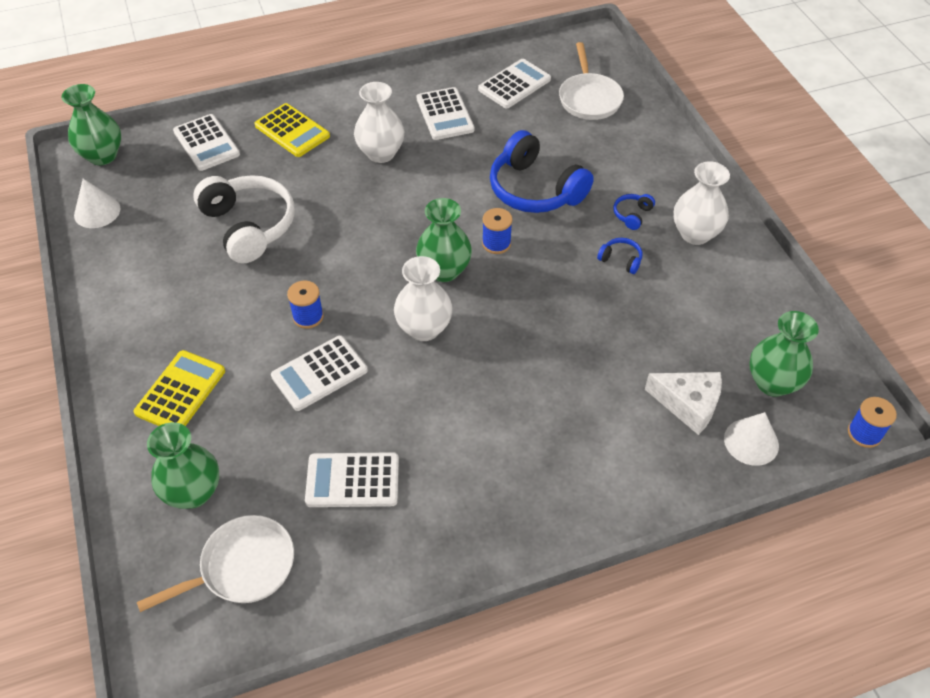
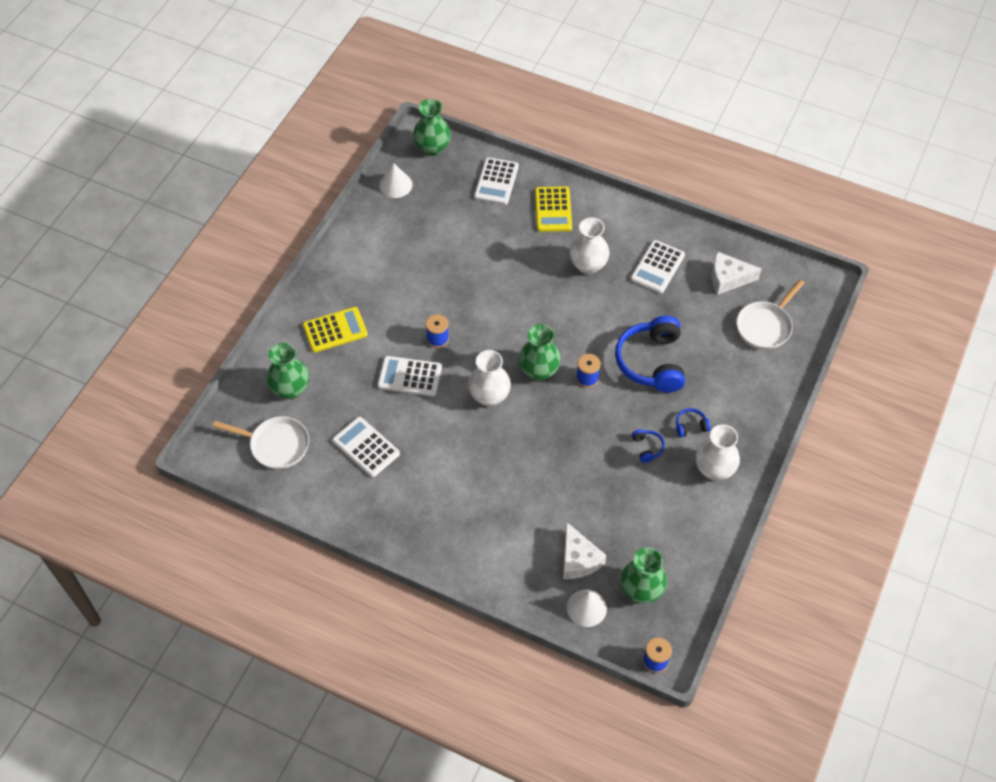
camera: 45 degrees right, 5 degrees up
white headphones [193,175,295,264] -> none
white calculator [478,59,551,108] -> white cheese [712,252,761,295]

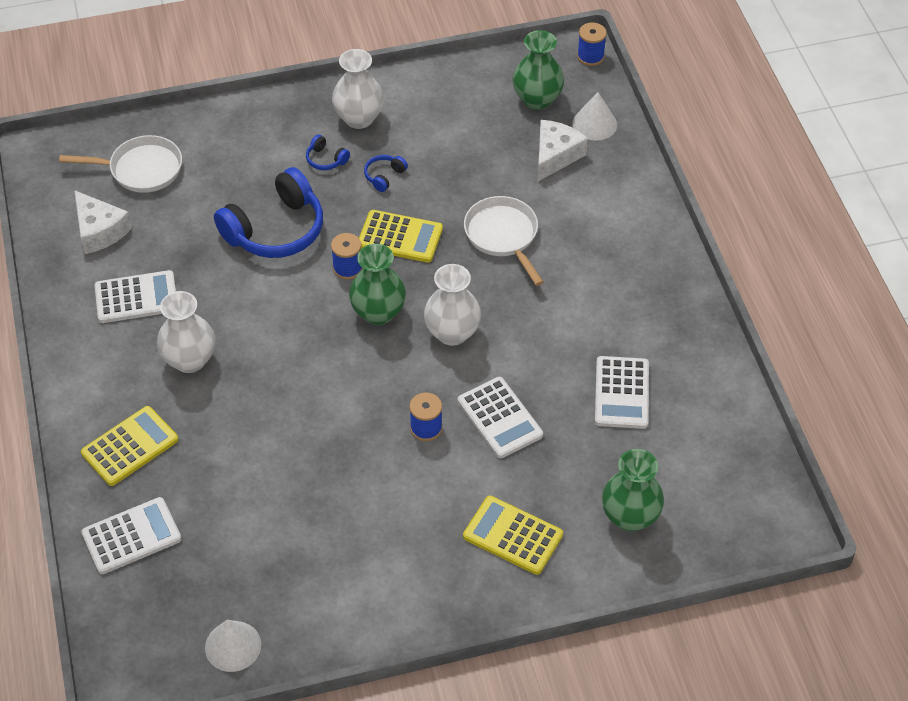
camera: 130 degrees left, 5 degrees down
white pan [213,416,309,469] -> white pan moved to [464,196,544,286]
green vase [413,99,451,156] -> none
none -> yellow calculator [359,210,443,263]

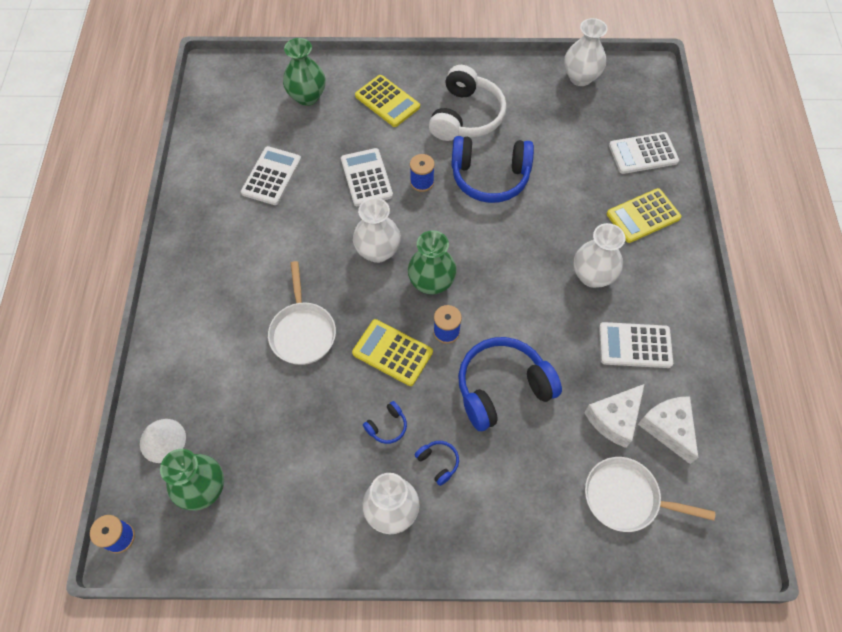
camera: 165 degrees left, 10 degrees up
white cone [205,620,261,672] -> white vase [564,18,608,86]
white cheese [538,120,588,181] -> white cheese moved to [584,384,644,448]
none -> white headphones [429,65,506,141]
none -> blue headphones [451,136,534,203]

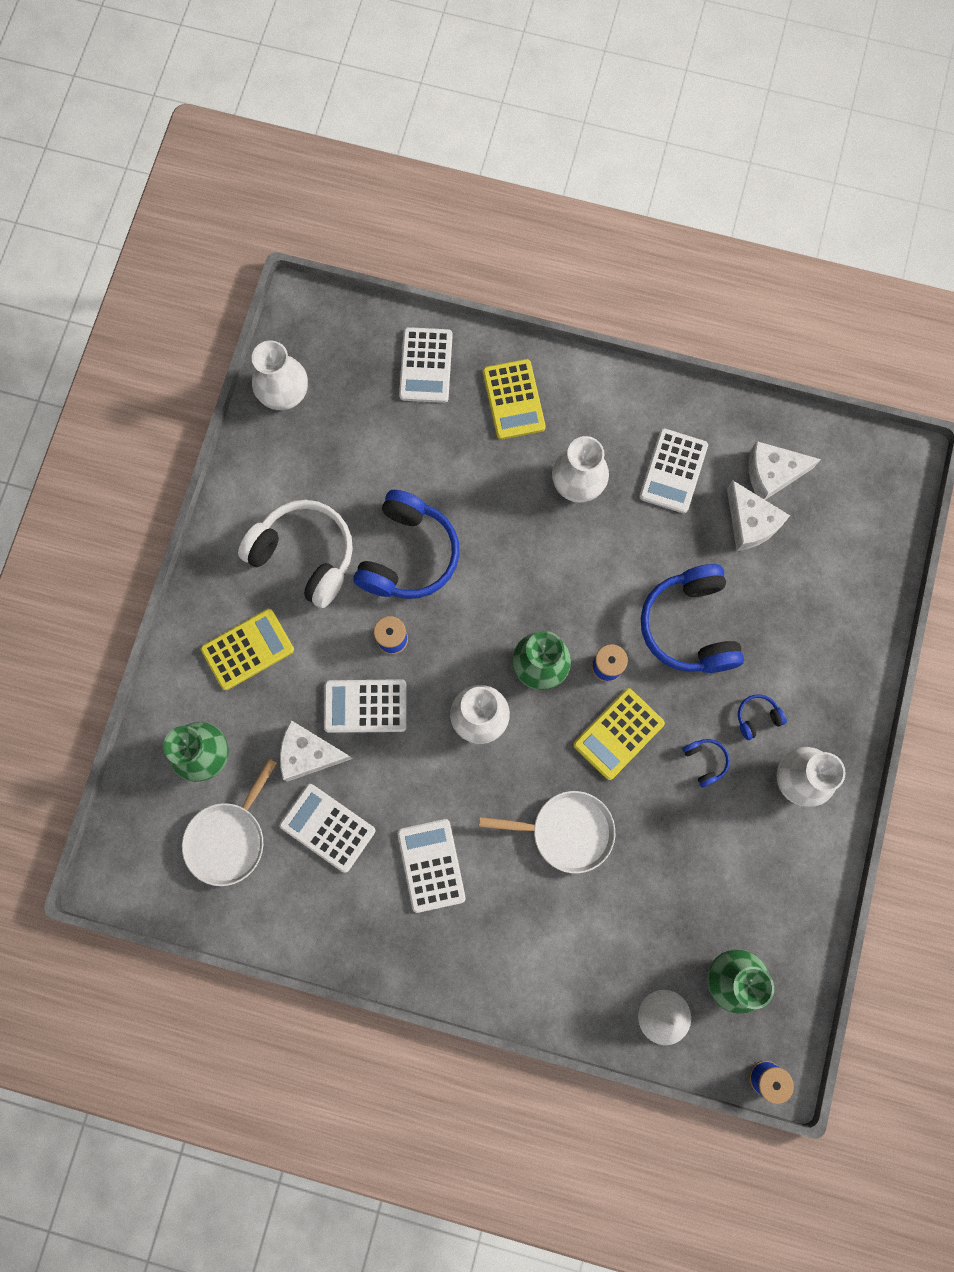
camera: 75 degrees left, 15 degrees up
white pan [585,457,715,532] -> white pan moved to [182,758,277,886]
none -> white cheese [280,720,353,782]
none -> white calculator [398,819,466,913]

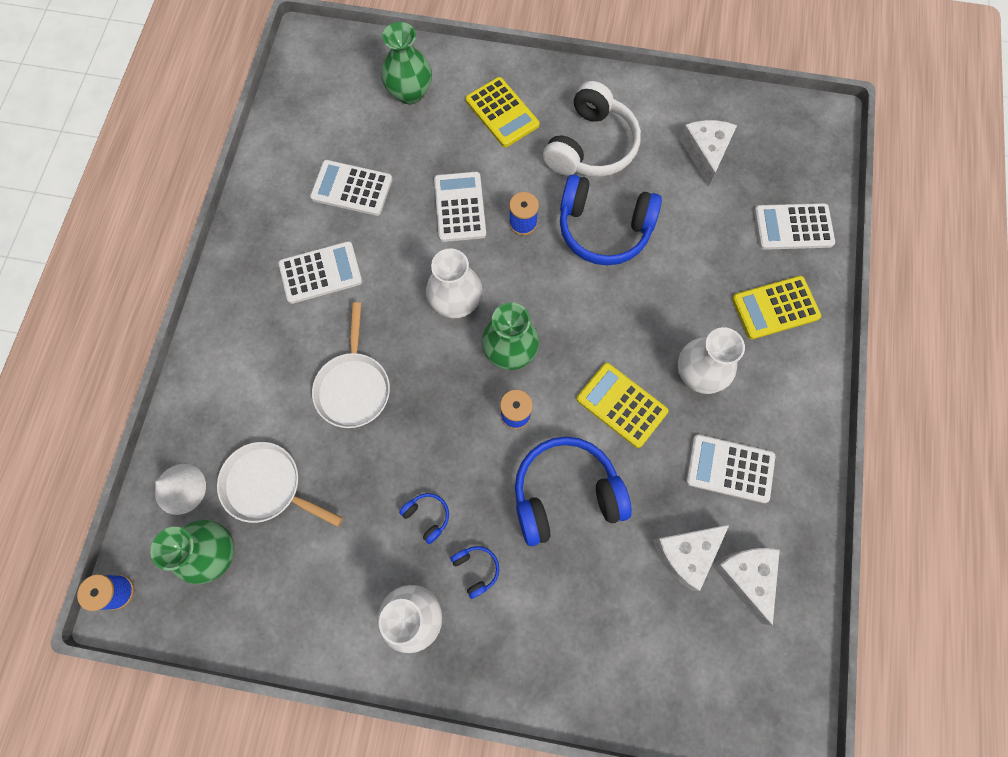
camera: 85 degrees right, 5 degrees down
white pan [182,758,277,886] -> white pan moved to [217,442,343,527]
white vase [252,340,308,410] -> none
white cheese [280,720,353,782] -> white cheese moved to [680,120,737,186]
white calculator [280,784,375,873] -> white calculator turned 105 degrees counterclockwise [310,160,392,216]
yellow calculator [573,688,665,780] -> yellow calculator moved to [577,363,668,448]
blue headphones [682,739,730,787] -> blue headphones turned 105 degrees counterclockwise [399,493,449,544]

